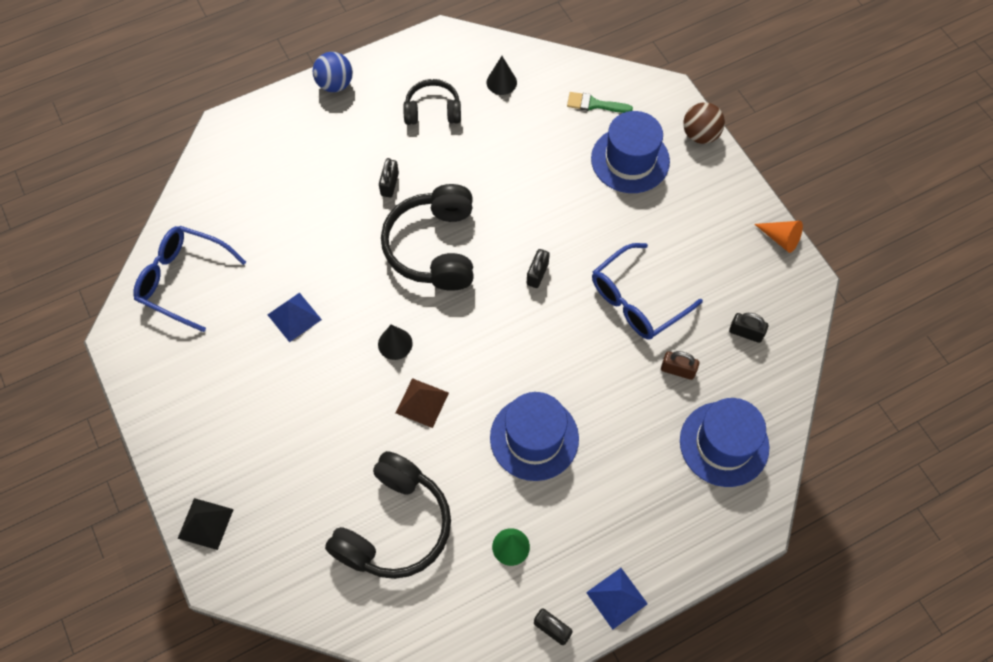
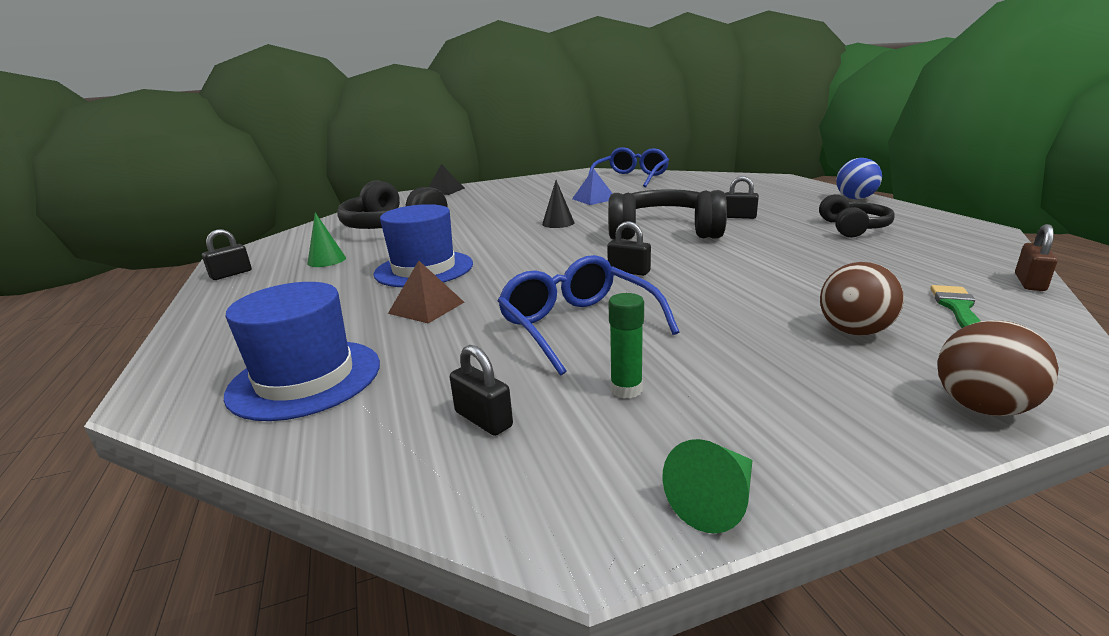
camera: 100 degrees right, 40 degrees down
brown pyramid [396,378,449,428] -> brown pyramid moved to [388,261,464,323]
black cone [487,56,517,95] -> none
blue pyramid [586,568,648,630] -> none
blue hat [591,111,670,193] -> brown ball [820,262,904,336]
brown padlock [661,351,699,380] -> brown padlock moved to [1015,224,1058,291]
black padlock [729,313,768,343] -> black padlock turned 75 degrees counterclockwise [450,345,513,436]
orange cone [754,221,803,253] -> green cone [663,439,752,533]
none -> green glue stick [609,293,644,399]

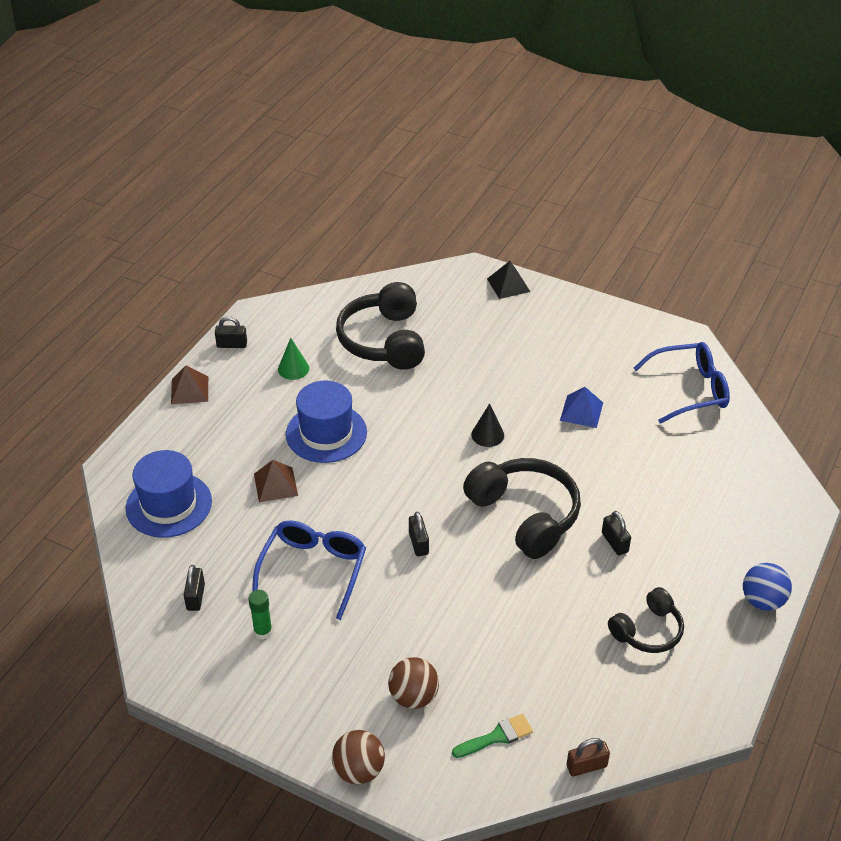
camera: 45 degrees right, 20 degrees up
green cone [663,439,752,533] -> none
none -> brown pyramid [171,365,208,404]

